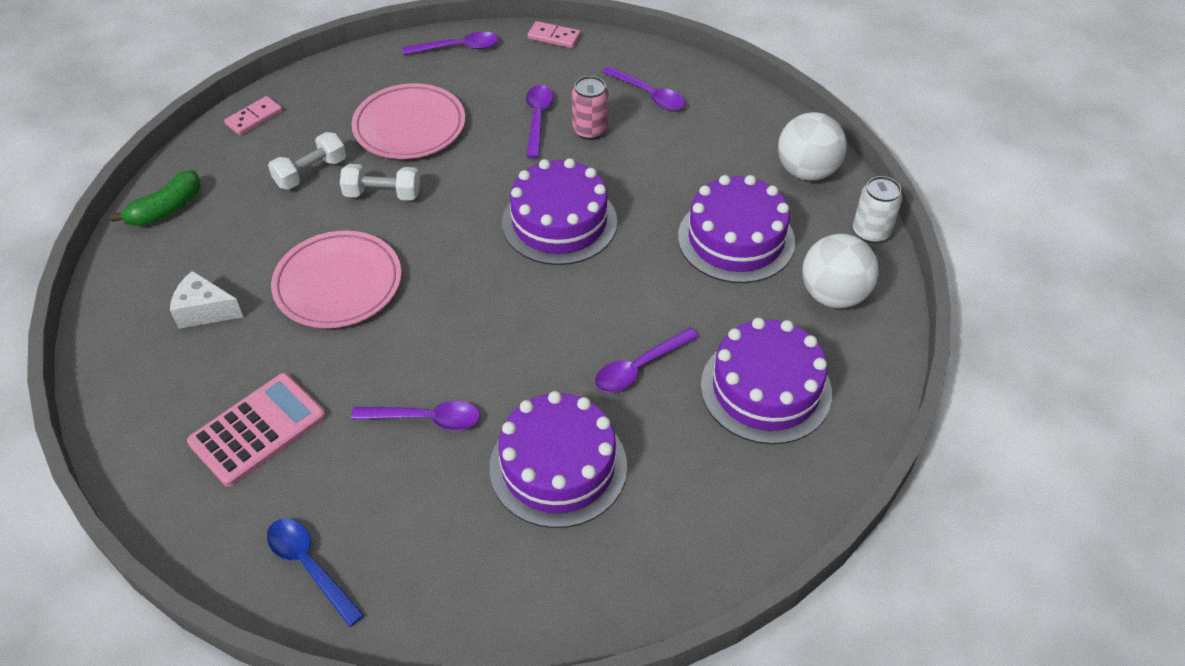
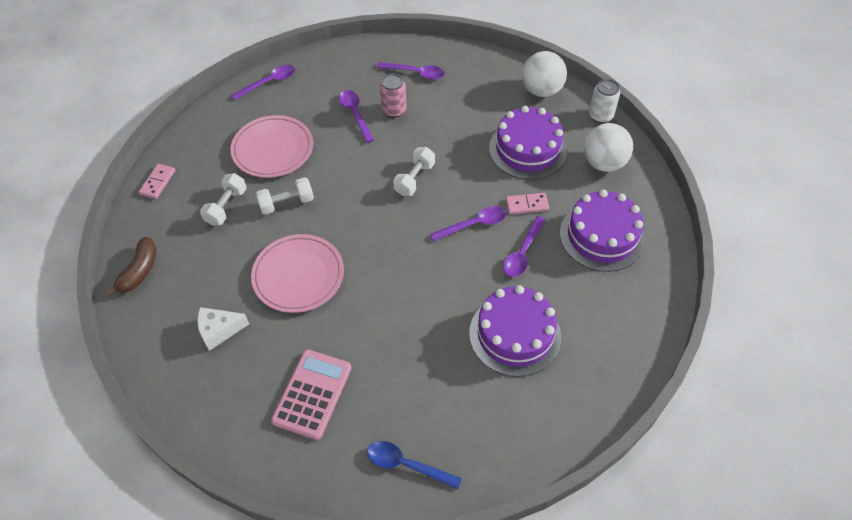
camera: 25 degrees left, 5 degrees up
green banana [110,170,201,226] -> brown banana [106,237,157,296]
purple spoon [351,401,480,430] -> purple spoon moved to [430,206,506,242]
purple cake [502,158,617,265] -> white dumbbell [393,147,435,196]
pink domino [527,21,581,48] -> pink domino moved to [506,193,549,214]

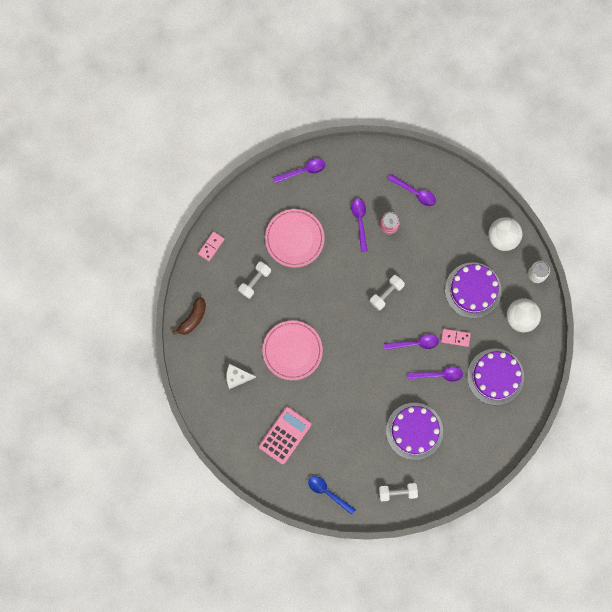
camera: 15 degrees right, 25 degrees up
white dumbbell [256,177,314,215] -> white dumbbell moved to [379,483,418,501]
purple spoon [503,216,546,277] -> purple spoon turned 135 degrees counterclockwise [408,367,463,382]

